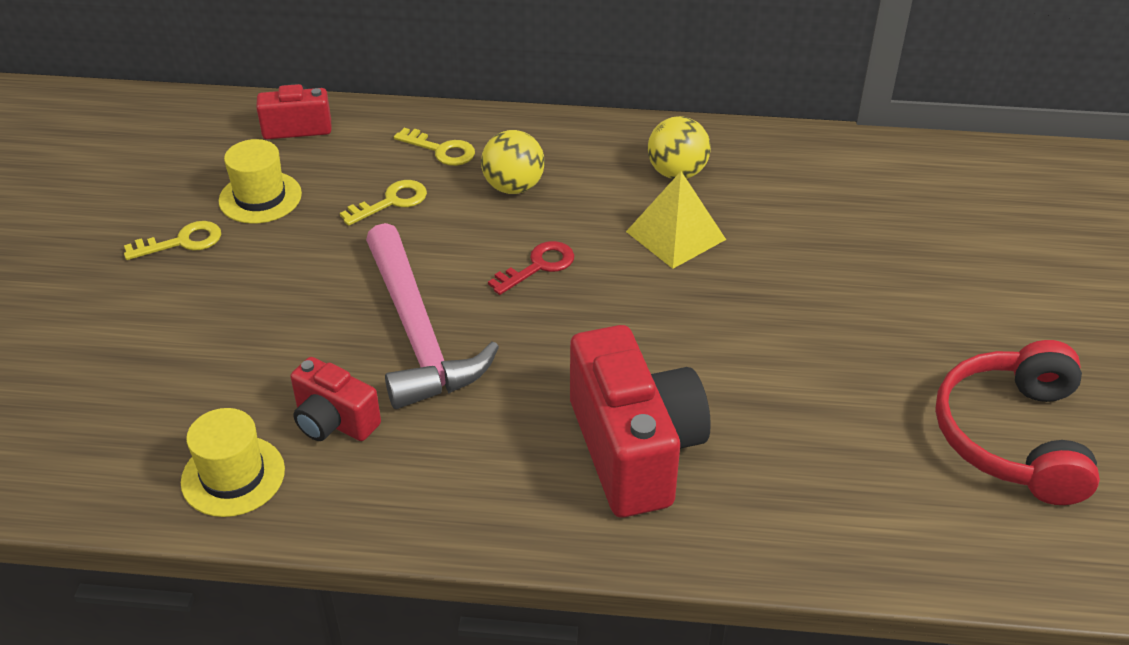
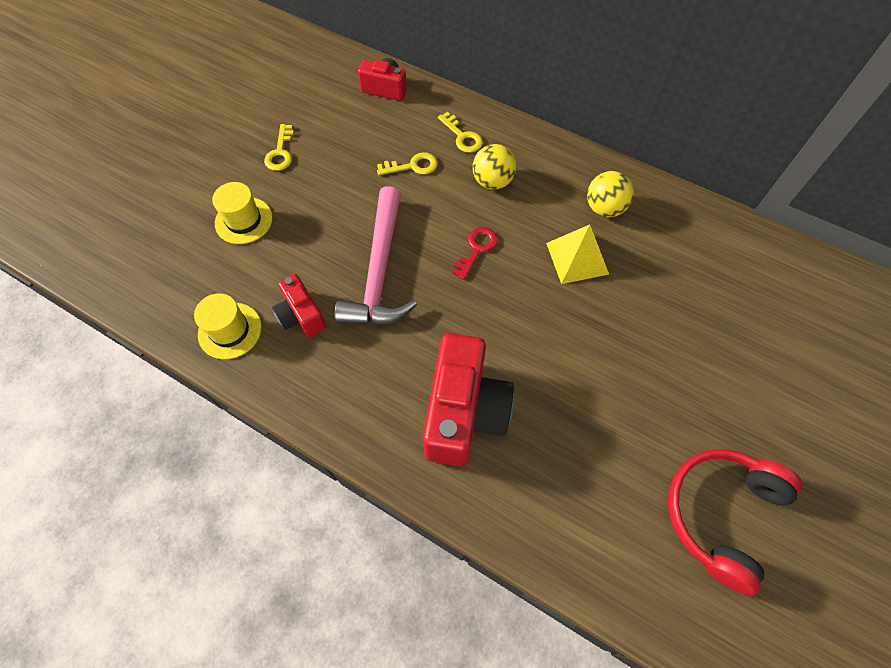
camera: 25 degrees right, 20 degrees up
yellow key [124,221,221,260] -> yellow key turned 90 degrees clockwise [264,124,294,171]
yellow hat [219,139,302,224] -> yellow hat moved to [212,182,273,244]
red key [488,241,574,295] -> red key turned 45 degrees counterclockwise [452,227,498,280]

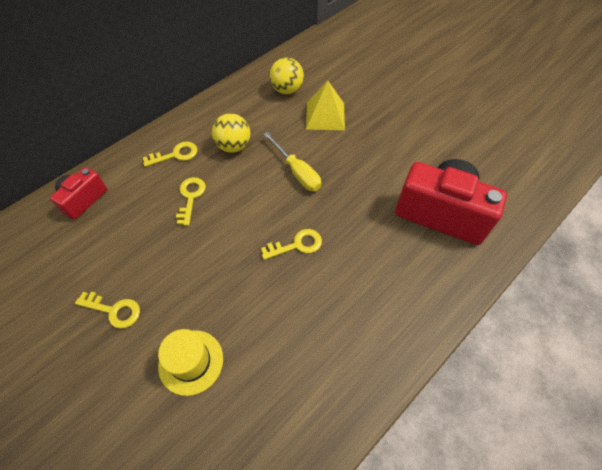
camera: 75 degrees left, 5 degrees down
yellow hat [194,293,262,359] -> none
red camera [272,274,326,337] -> none
pink hammer [334,186,417,325] -> yellow key [261,229,322,260]
red key [452,227,498,280] -> yellow screwdriver [263,132,321,191]
red headphones [668,449,802,596] -> none

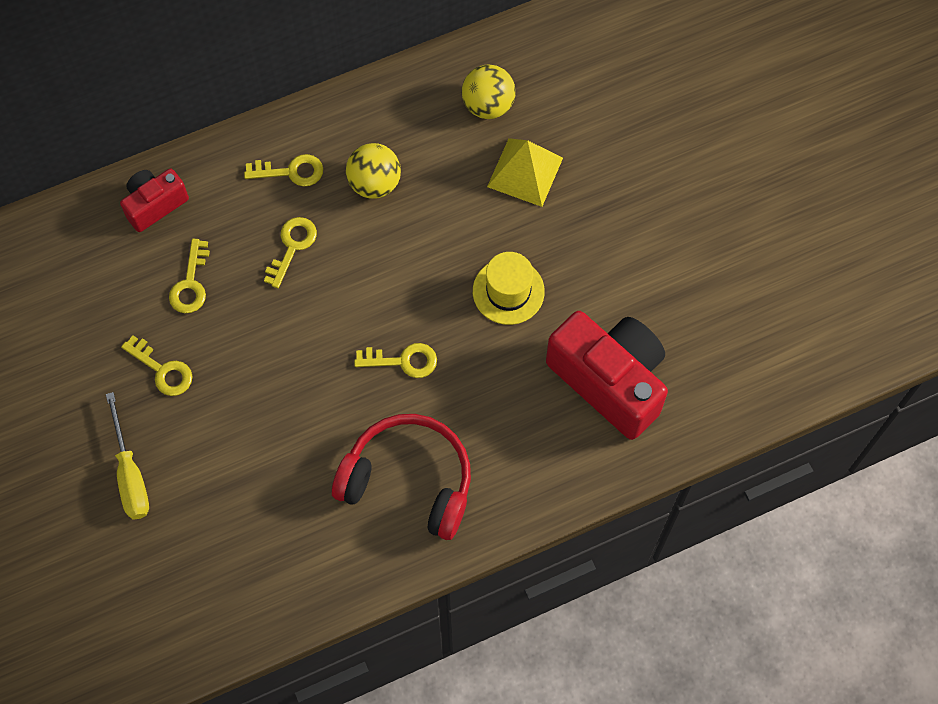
camera: 20 degrees right, 10 degrees up
yellow hat [158,329,223,396] -> yellow hat moved to [473,252,545,325]
yellow screwdriver [263,132,321,191] -> yellow screwdriver moved to [106,392,149,520]
none -> yellow key [169,239,210,313]
none -> red headphones [332,414,471,540]

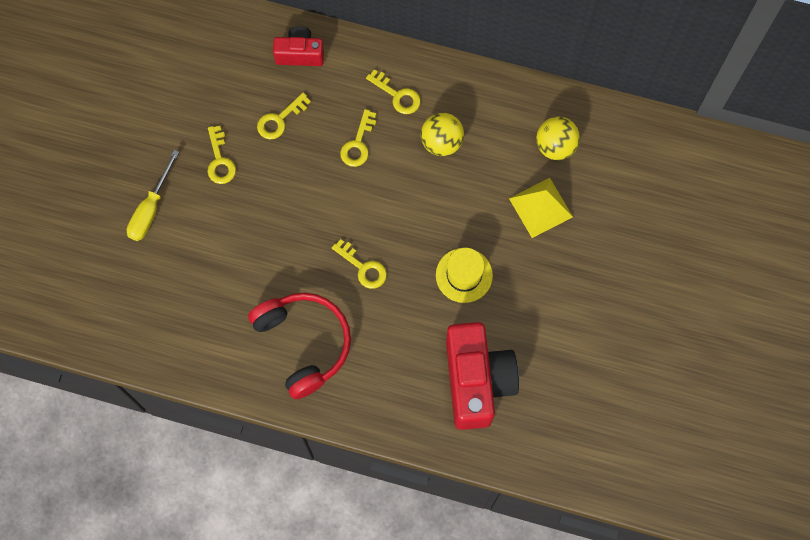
camera: 40 degrees right, 5 degrees up
yellow key [264,217,317,288] -> yellow key turned 135 degrees clockwise [340,109,376,167]

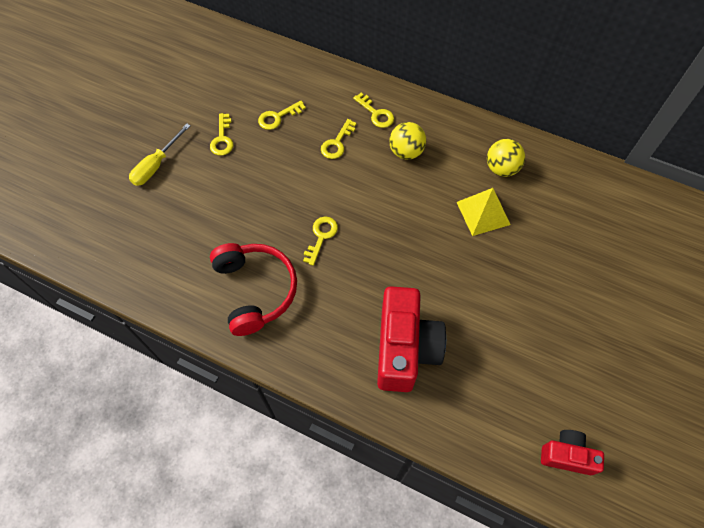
camera: 10 degrees right, 10 degrees down
red camera [273,26,324,66] -> red camera moved to [541,430,604,475]
yellow key [332,239,387,289] -> yellow key turned 120 degrees counterclockwise [303,217,338,266]
yellow hat [436,248,493,303] -> none

